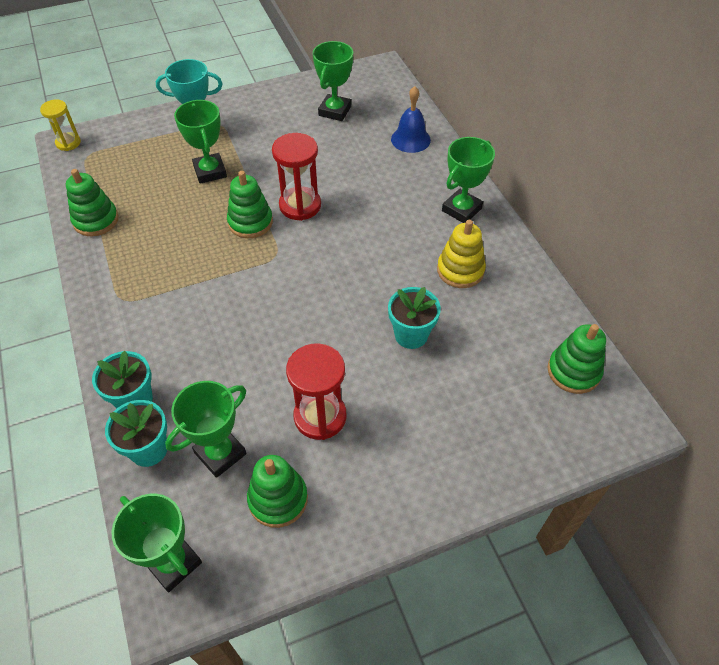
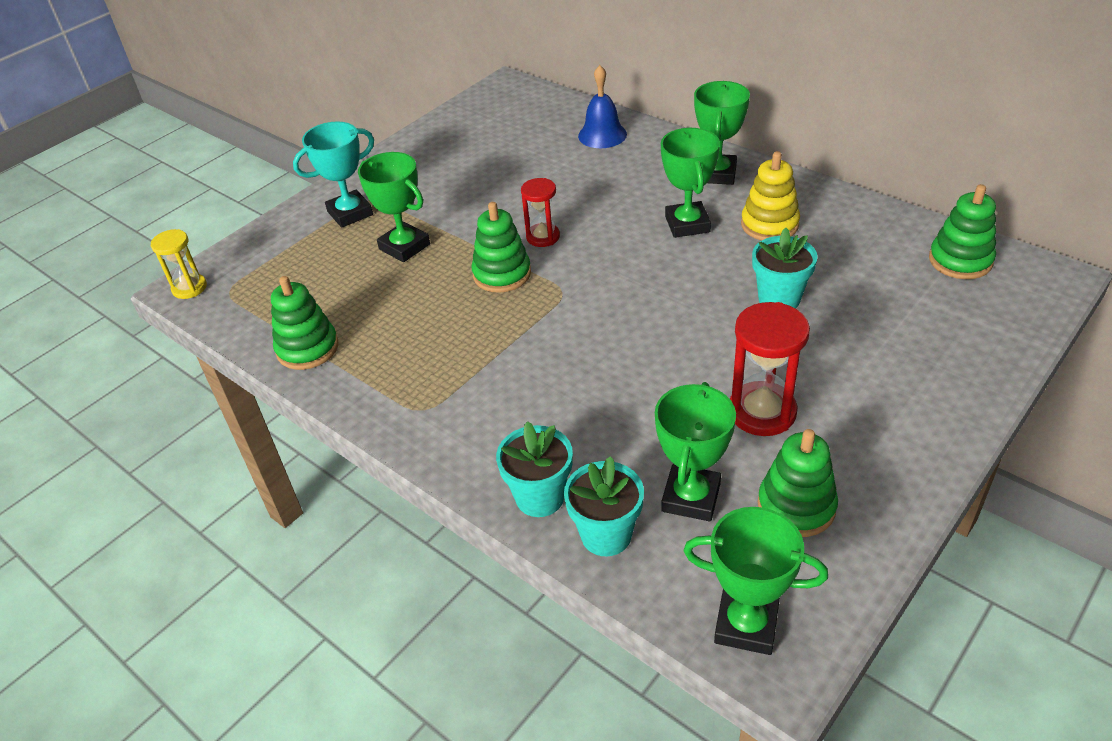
camera: 25 degrees left, 10 degrees down
red hourglass [272,133,321,221] -> red hourglass [521,178,560,247], size x0.63
green trophy [313,41,353,121] -> green trophy moved to [661,128,720,238]

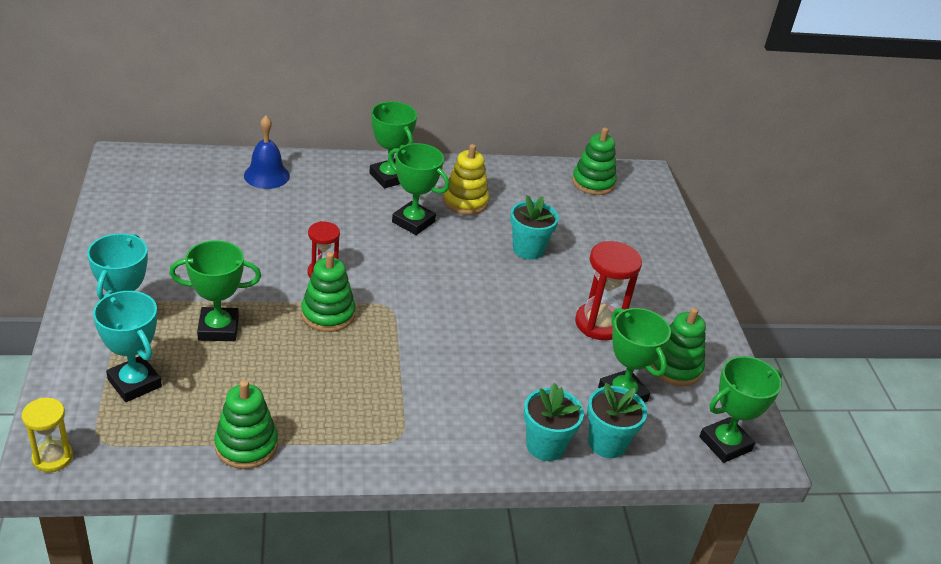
camera: 55 degrees left, 5 degrees down
none -> turquoise trophy [93,291,162,402]

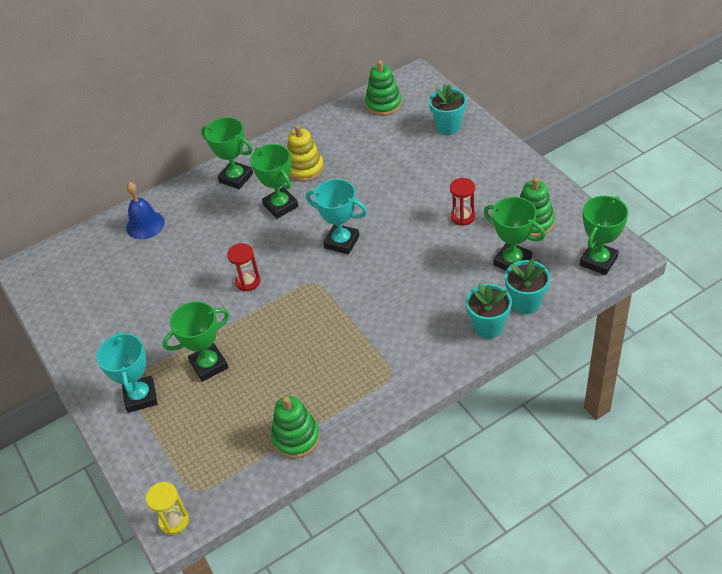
camera: 15 degrees left, 10 degrees up
turquoise trophy [93,291,162,402] -> turquoise trophy moved to [306,179,367,254]
green stacking toy [301,252,355,332] -> none
green trophy [388,143,450,235] -> green trophy turned 45 degrees clockwise [250,144,298,219]
turquoise flower pot [510,195,559,260] -> turquoise flower pot moved to [429,84,467,135]
red hourglass [575,241,642,340] -> red hourglass [450,178,475,226], size x0.63

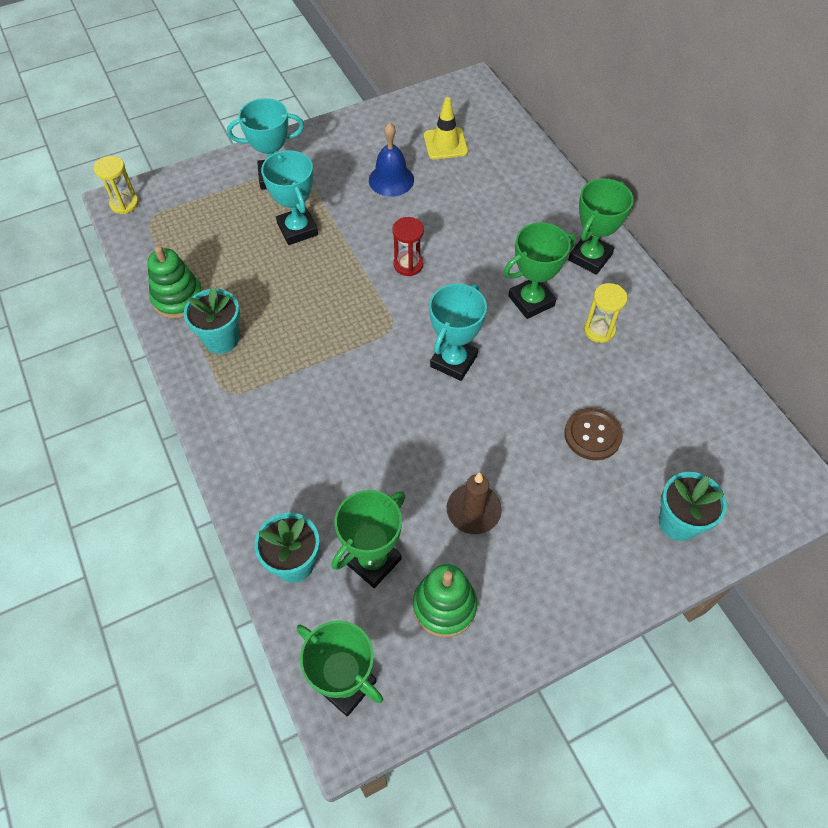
camera: 90 degrees right, 10 degrees up
blue bell [126,182,165,239] -> blue bell moved to [369,122,414,197]
green trophy [163,301,229,382] -> turquoise trophy [261,150,318,245]
yellow stacking toy [287,125,324,182] -> yellow hourglass [584,283,628,343]
green stacking toy [365,60,402,116] -> none
red hourglass [450,178,475,226] -> brown candle [447,472,502,534]
turquoise flower pot [466,283,512,339] -> turquoise flower pot moved to [184,286,240,354]
none -> yellow traffic cone [424,97,468,160]
none -> brown button [564,408,623,460]

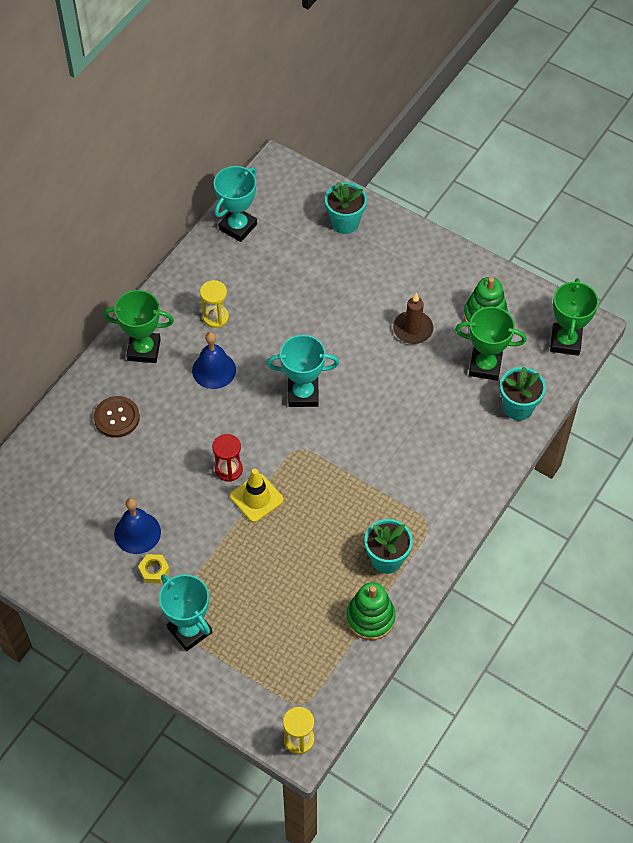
camera: 120 degrees left, 0 degrees up
turquoise trophy [261,150,318,245] -> turquoise trophy moved to [214,166,257,242]
yellow traffic cone [424,97,468,160] -> yellow traffic cone moved to [230,469,284,522]
green trophy [504,222,576,319] -> blue bell [192,332,236,389]
brown button [564,408,623,460] -> brown button moved to [94,396,140,438]
none -> yellow nut [138,554,170,583]

